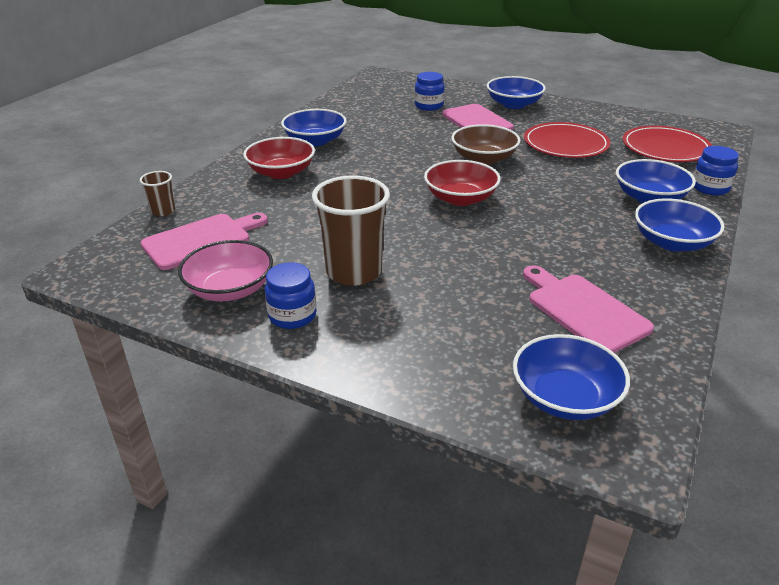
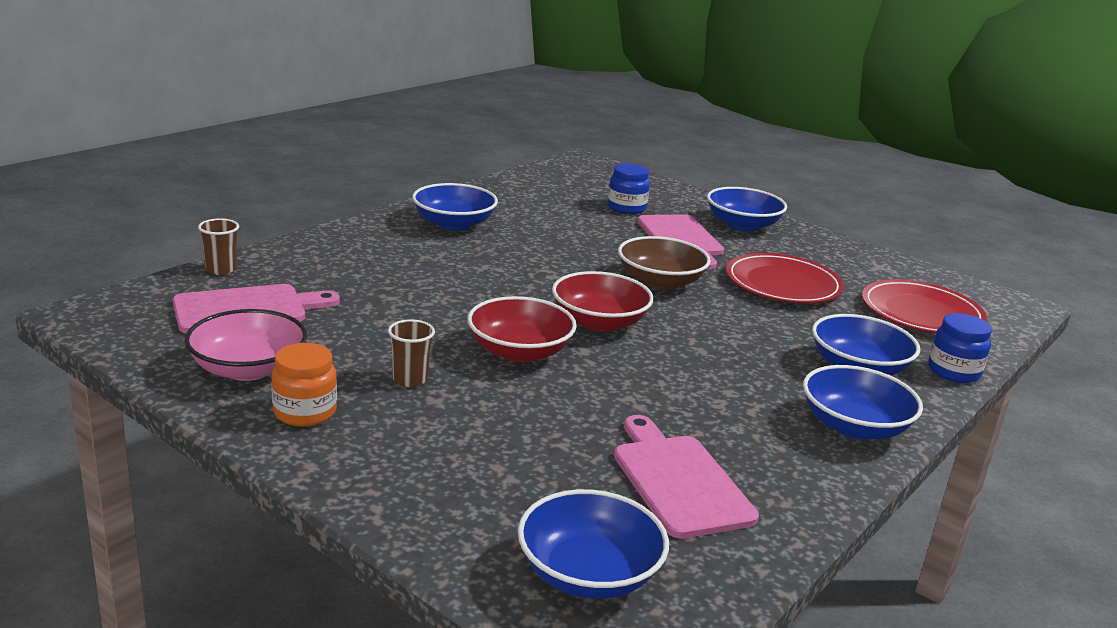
camera: 10 degrees right, 10 degrees down
red bowl [243,137,315,179] -> red bowl moved to [468,296,577,362]
blue jar [265,262,316,329] -> orange jar [271,343,337,427]
brown cup [312,176,390,286] -> brown cup [388,319,435,387], size x0.48

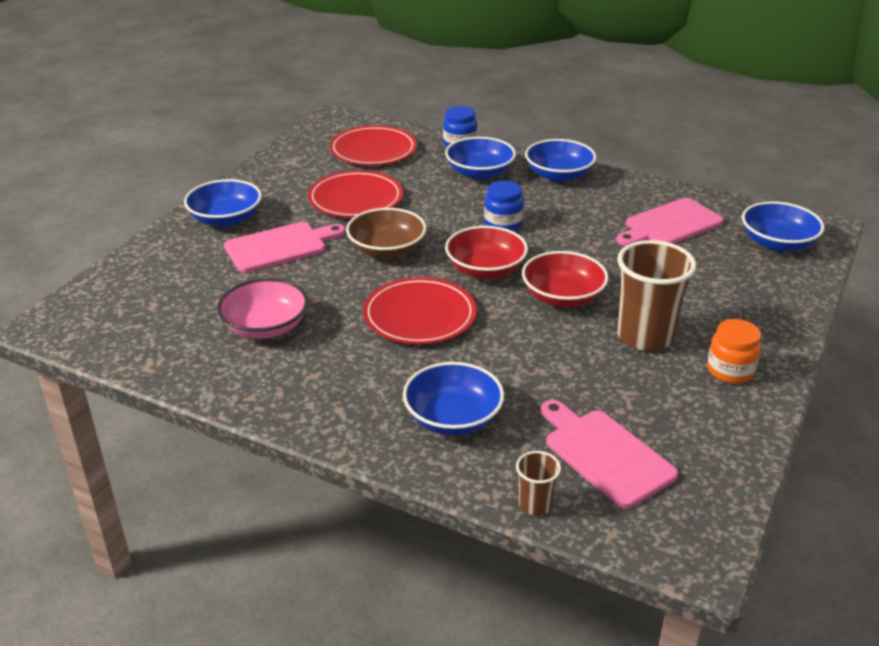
camera: 100 degrees left, 10 degrees up
pink bowl [184,309,307,381] -> pink bowl moved to [217,278,308,339]
brown cup [388,319,435,387] -> brown cup [617,240,696,351], size x2.07
blue bowl [412,183,498,230] -> blue bowl moved to [403,362,504,435]
blue jar [608,163,650,214] -> blue jar moved to [484,181,524,231]
none -> red plate [363,277,476,344]

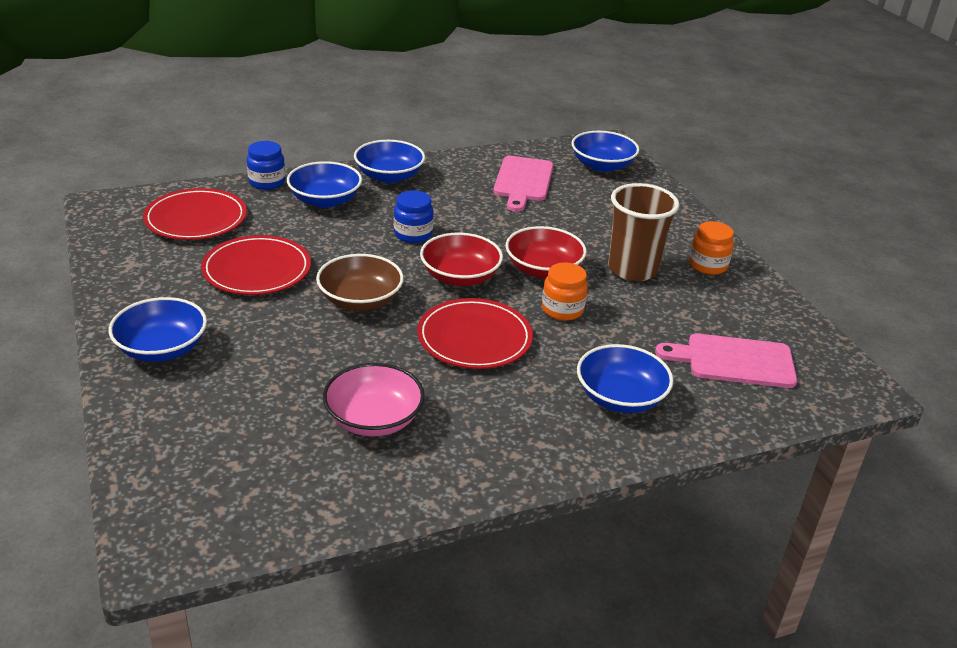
camera: 50 degrees left, 0 degrees up
pink cutting board [224,222,346,272] -> none
brown cup [516,451,561,516] -> none
none -> orange jar [542,262,588,321]

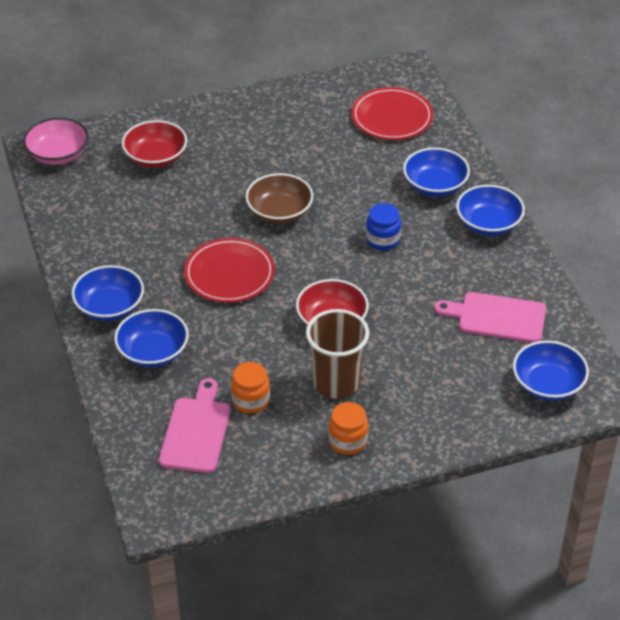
camera: 95 degrees right, 10 degrees up
blue bowl [109,297,207,362] -> blue bowl moved to [72,265,144,321]
red plate [201,235,311,295] -> none
blue jar [247,141,285,190] -> none
pink bowl [323,363,425,436] -> pink bowl moved to [23,117,89,165]
red bowl [420,233,503,286] -> red bowl moved to [122,120,187,168]
orange jar [542,262,588,321] -> orange jar moved to [231,362,270,413]

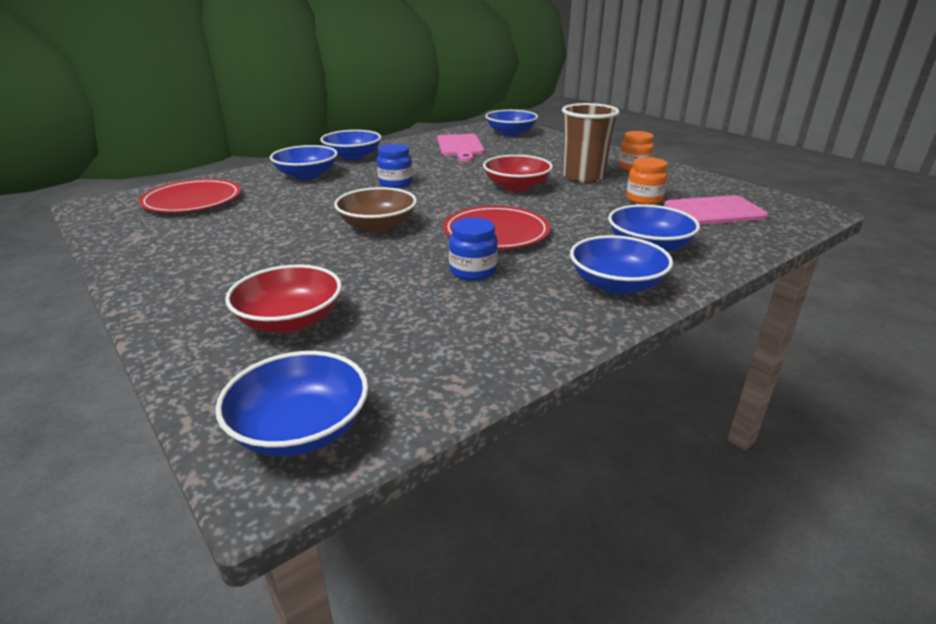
camera: 110 degrees left, 15 degrees down
pink bowl [23,117,89,165] -> blue bowl [215,351,368,457]
none -> blue jar [449,217,498,281]

